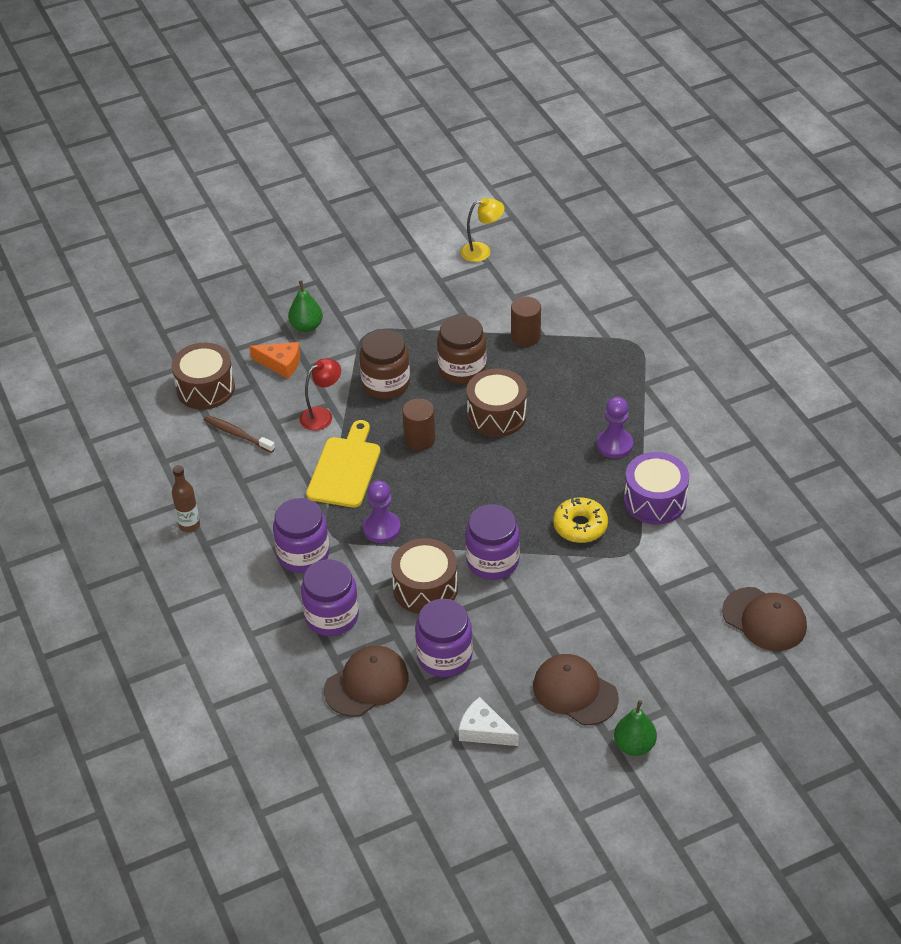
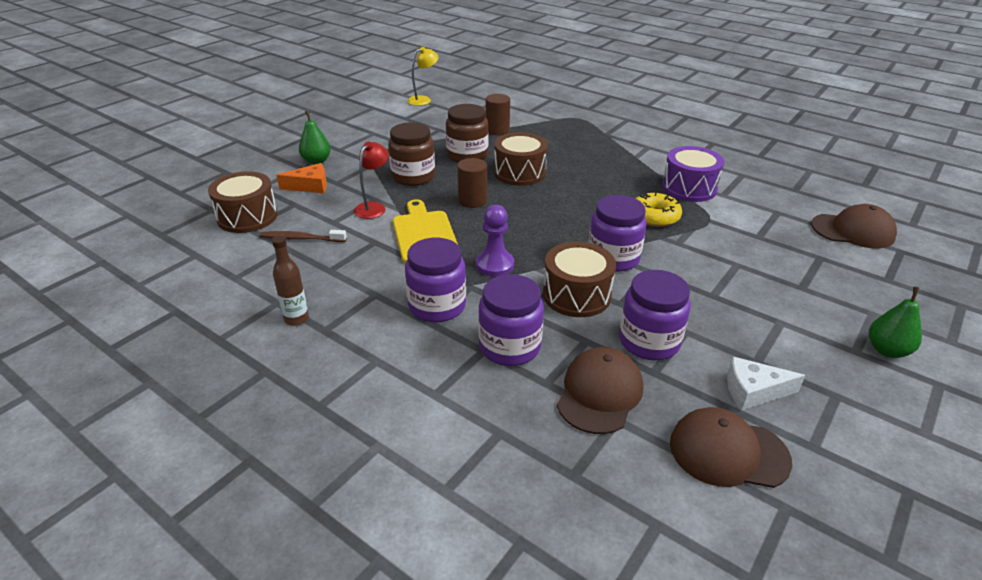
camera: 30 degrees left, 10 degrees down
brown cap [533,654,619,725] -> brown cap moved to [670,407,792,488]
purple pawn [597,397,633,458] -> none

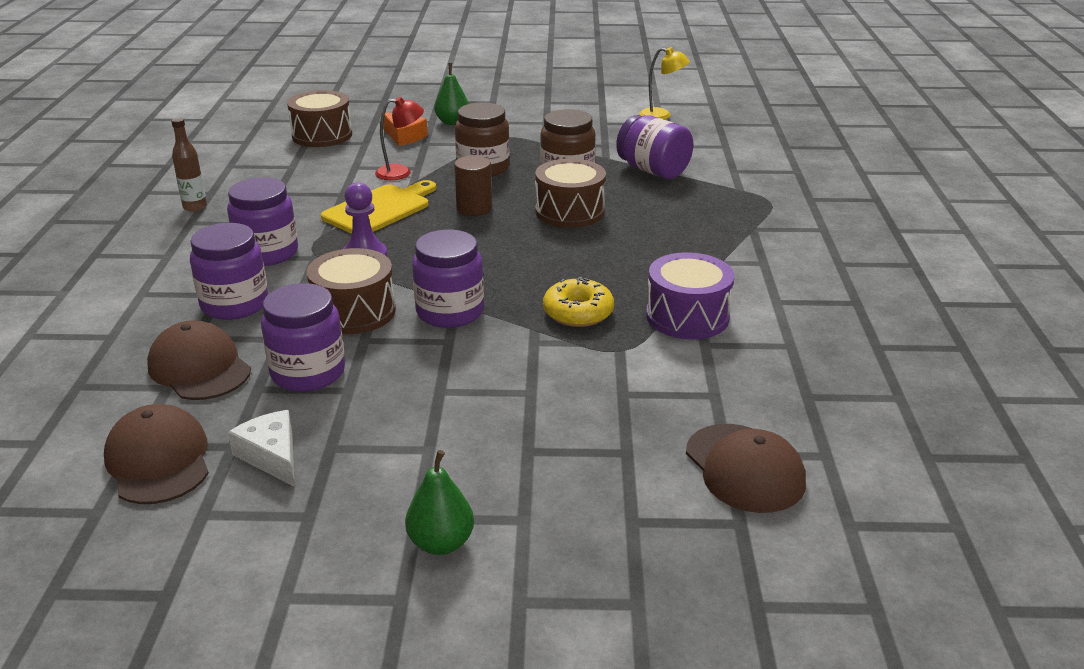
camera: 55 degrees right, 5 degrees down
brown toothbrush [260,230,347,242] -> none
brown cylinder [486,94,510,135] -> purple jar [616,115,693,179]
brown cap [557,347,643,434] -> brown cap turned 120 degrees counterclockwise [147,320,251,400]

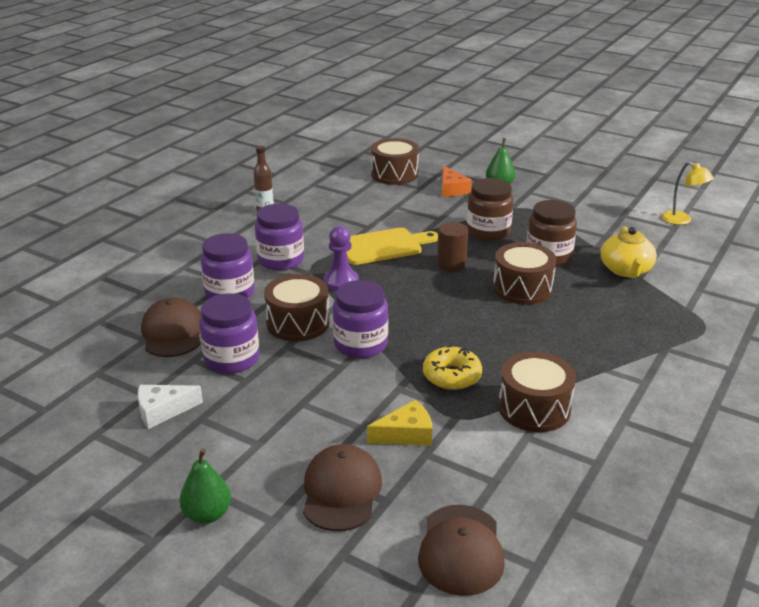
camera: 30 degrees right, 0 degrees up
brown cap [104,404,209,504] -> brown cap moved to [303,444,382,531]
white cheese [228,410,295,487] -> white cheese turned 105 degrees counterclockwise [138,385,203,429]
red lamp [375,97,424,180] -> none
purple jar [616,115,693,179] -> yellow teapot [601,226,657,278]
purple drum [646,252,734,339] -> brown drum [498,352,576,432]
none -> yellow cheese [367,400,433,446]

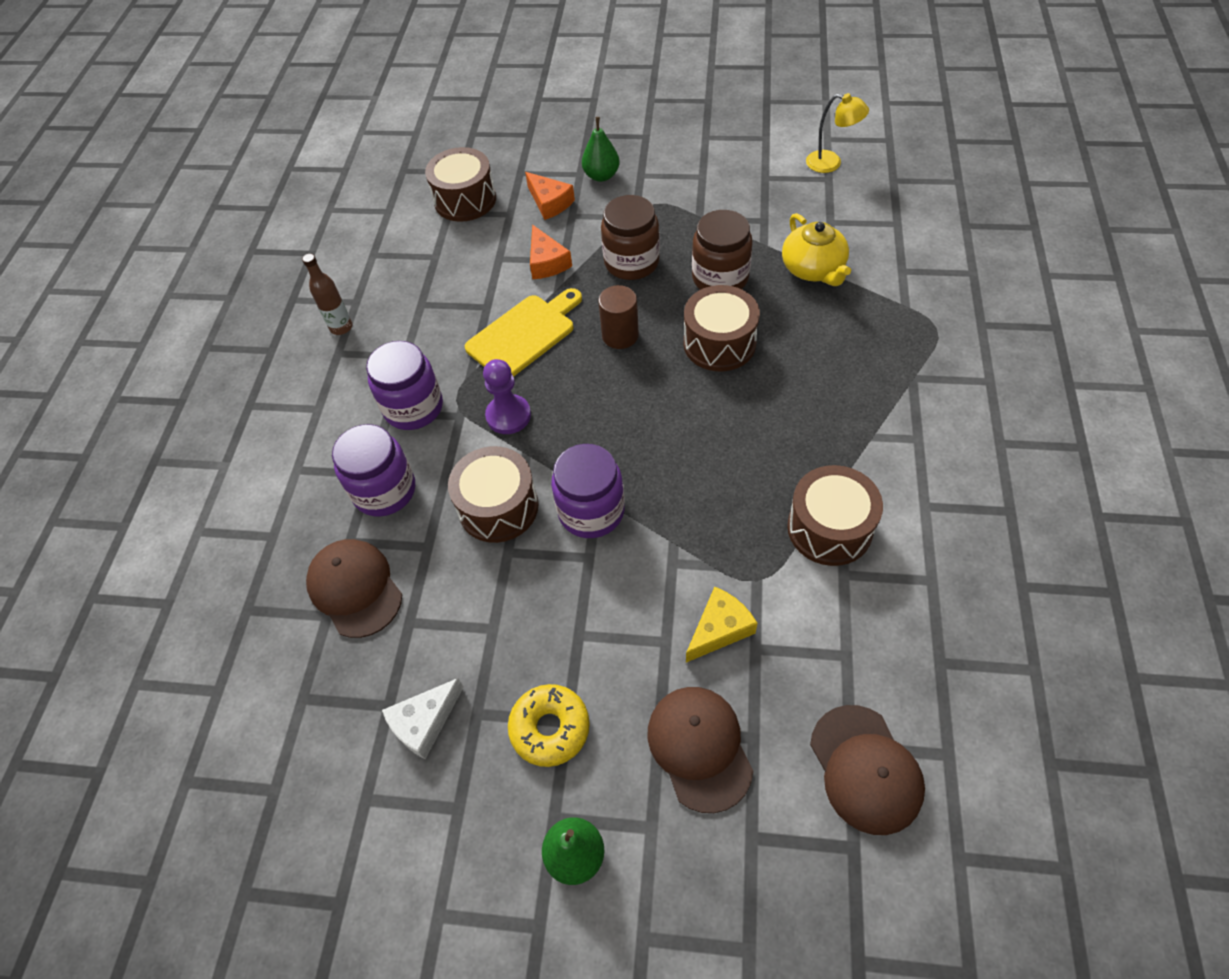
camera: 20 degrees left, 25 degrees up
purple jar [199,293,259,374] -> none
yellow donut [423,345,482,390] -> yellow donut moved to [508,684,590,767]
none -> orange cheese [530,224,572,279]

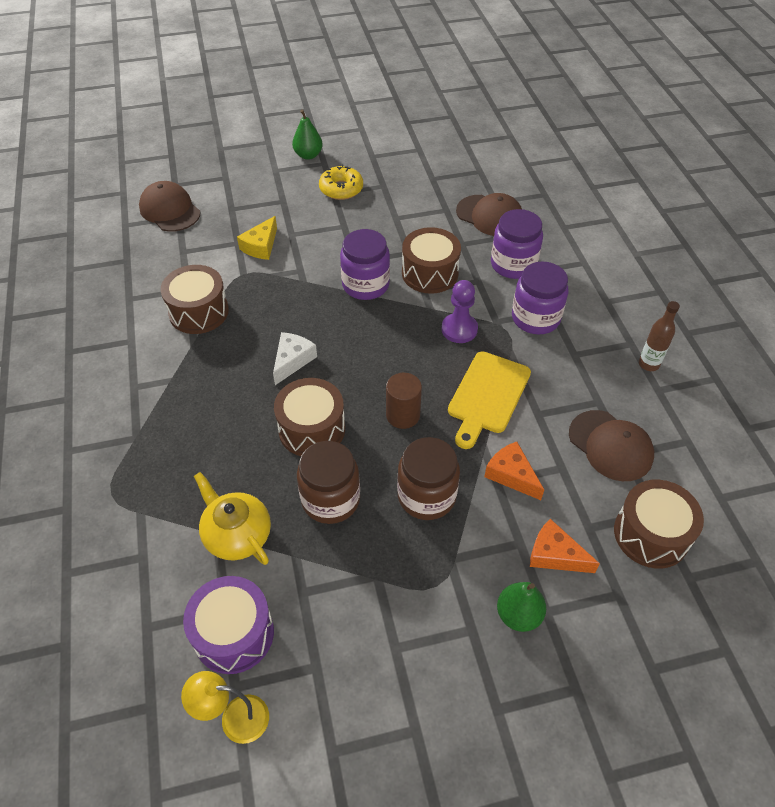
camera: 155 degrees right, 5 degrees down
white cheese [382,678,464,759] -> white cheese moved to [273,332,317,385]
brown cap [648,687,753,813] -> brown cap moved to [569,410,654,481]
none -> purple drum [183,576,274,674]

